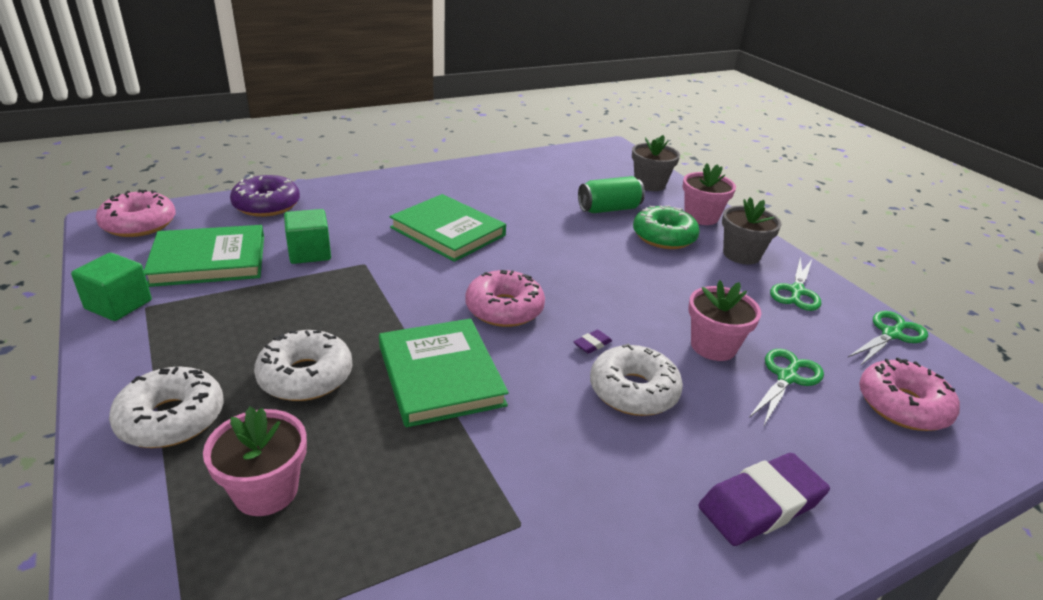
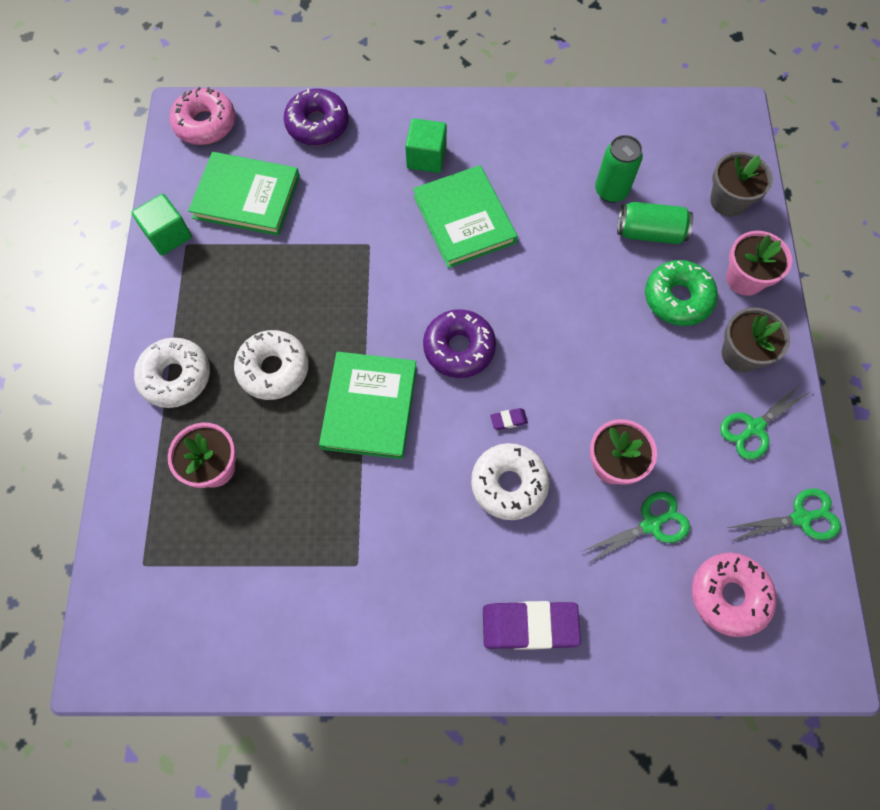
camera: 30 degrees right, 35 degrees up
green cube [284,209,331,264] -> green cube moved to [405,118,447,173]
pink donut [465,270,545,327] -> purple donut [423,309,496,378]
none -> green can [595,135,643,203]

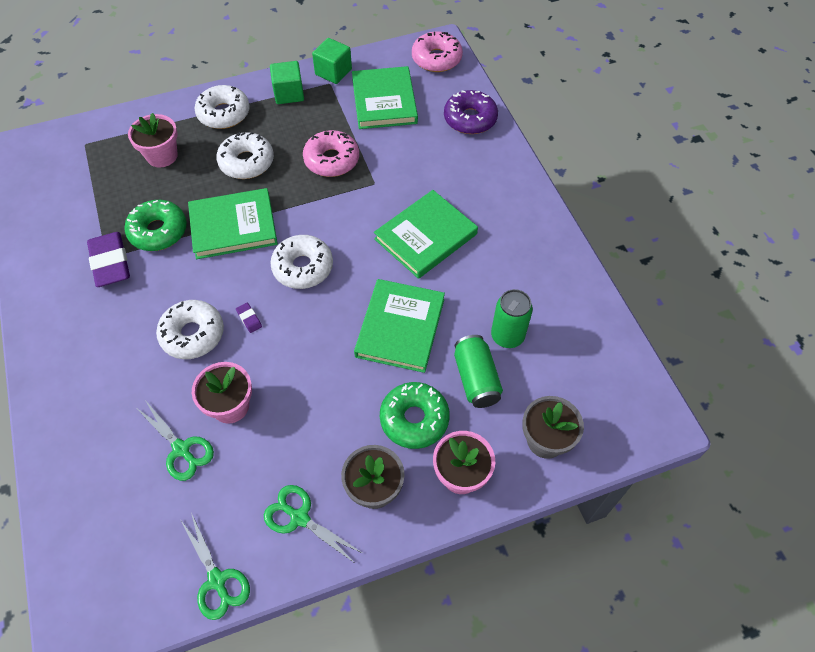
camera: 70 degrees right, 10 degrees down
green cube [405,118,447,173] -> green cube moved to [270,61,304,104]
purple donut [423,309,496,378] -> white donut [270,235,333,289]
purple eraser [483,601,581,650] -> purple eraser moved to [87,232,130,287]
pink donut [692,553,777,637] -> pink donut moved to [303,130,359,177]
none -> green donut [124,200,187,251]
none -> green book [354,279,445,373]

